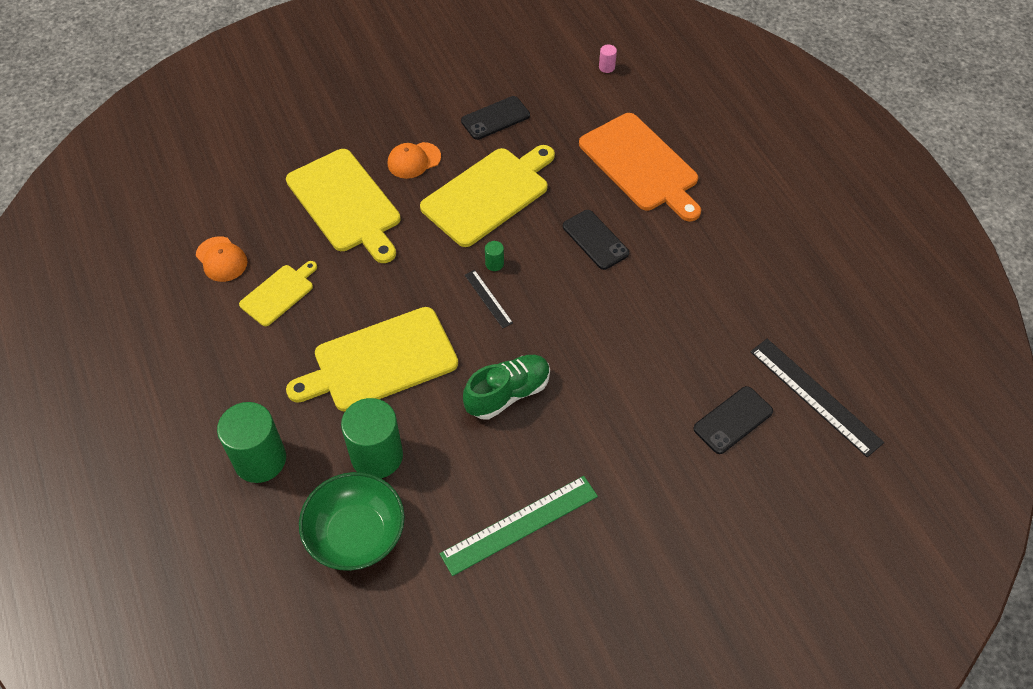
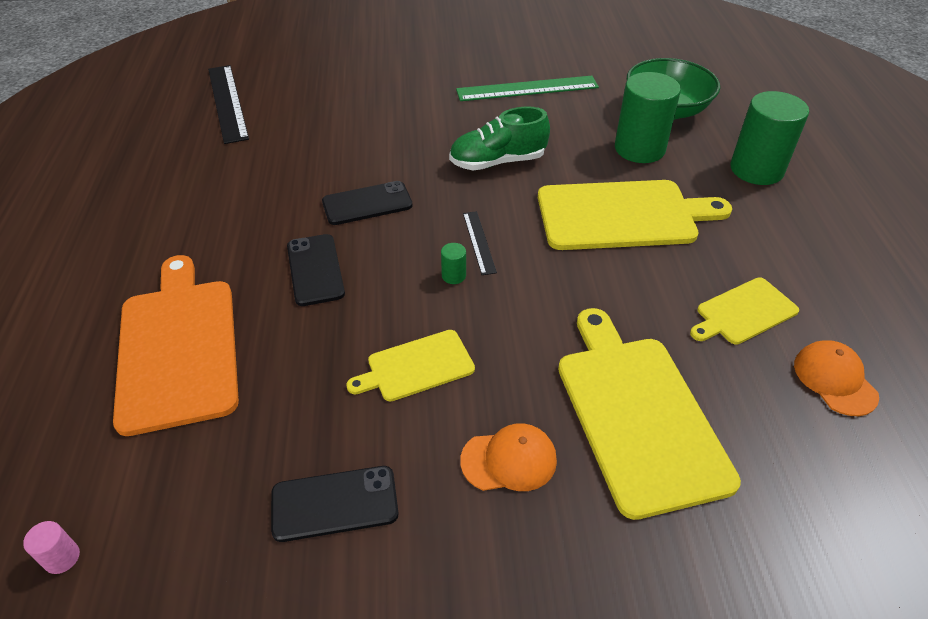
camera: 160 degrees left, 10 degrees down
yellow cutting board [420,145,555,247] -> yellow cutting board [346,330,475,402], size x0.54
black phone [693,386,773,454] -> black phone moved to [322,181,413,225]

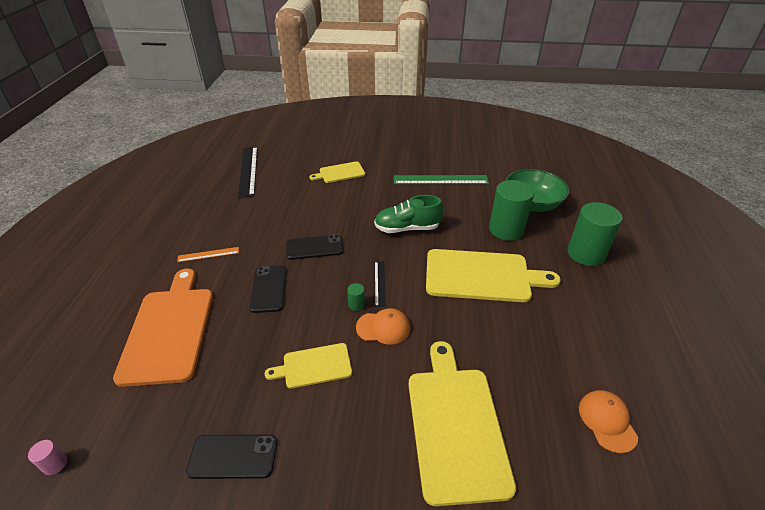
camera: 10 degrees right, 5 degrees down
orange cap [460,423,557,491] -> orange cap moved to [356,308,411,345]
yellow cutting board [690,277,799,344] -> yellow cutting board moved to [309,161,365,183]
none -> orange ruler [177,247,239,262]

